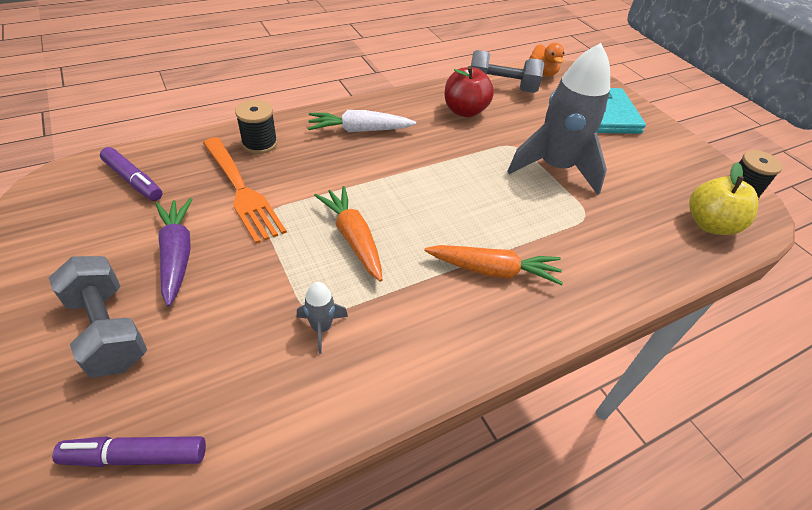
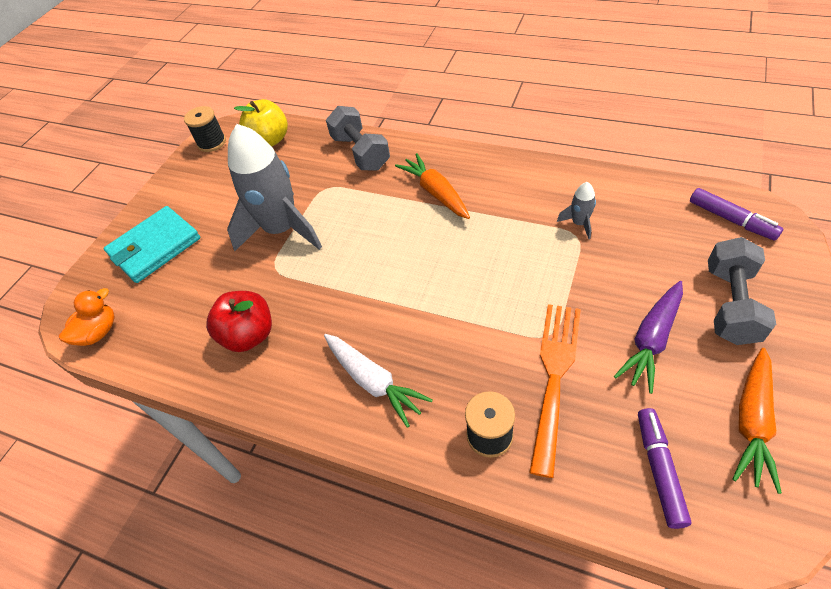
camera: 120 degrees left, 5 degrees up
orange carrot [314,186,382,282] -> orange carrot moved to [732,348,782,494]
grey dumbbell [471,50,544,93] -> grey dumbbell moved to [326,106,390,171]

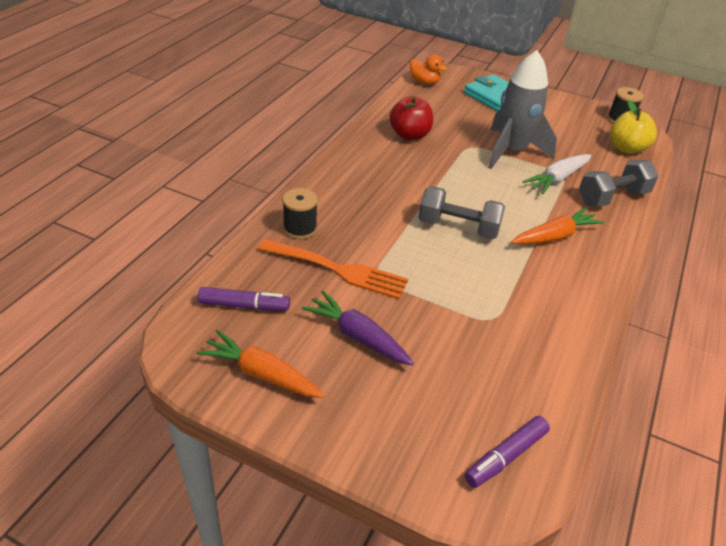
camera: 85 degrees right, 10 degrees down
white carrot [324,334,433,428] -> white carrot moved to [523,154,591,194]
grey rocket [557,182,596,239] -> none
grey dumbbell [708,237,776,345] -> grey dumbbell moved to [418,186,505,239]

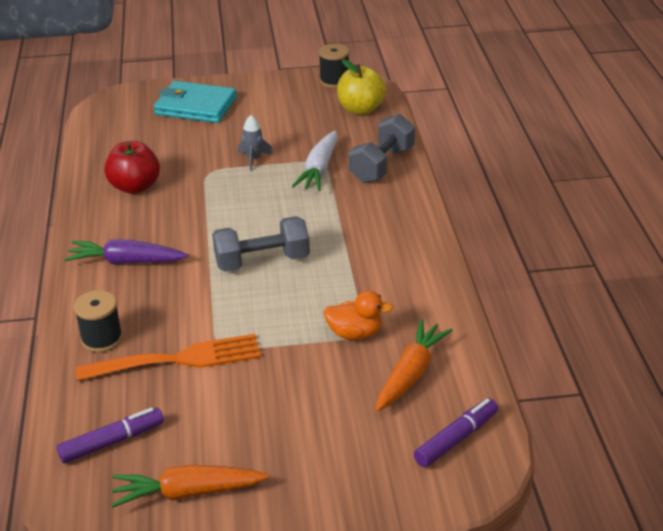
camera: 30 degrees left, 5 degrees down
purple carrot [302,290,414,366] -> purple carrot moved to [64,239,188,264]
orange duck [410,54,447,85] -> orange duck moved to [323,291,393,340]
purple marker [465,416,550,488] -> purple marker turned 150 degrees counterclockwise [414,398,498,467]
grey rocket [488,50,557,169] -> grey rocket [238,115,273,171], size x0.41
orange carrot [511,207,604,245] -> orange carrot moved to [376,319,453,412]

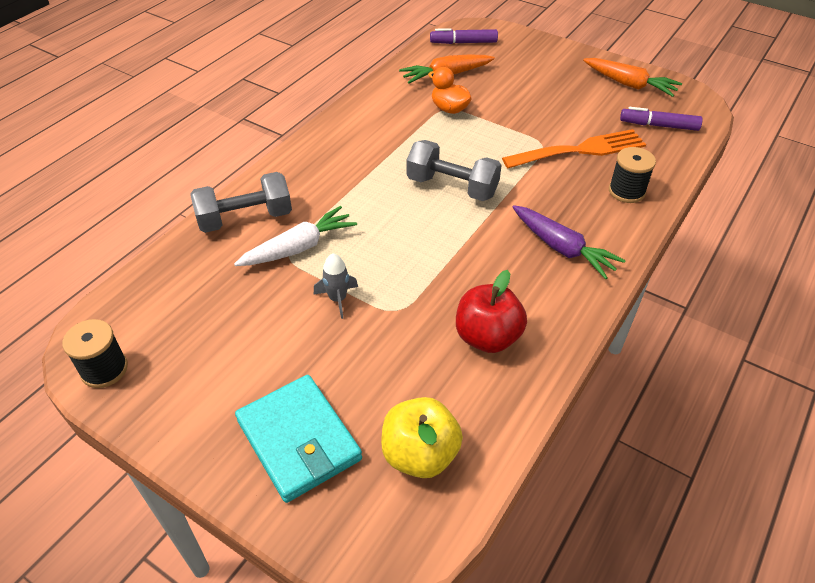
camera: 140 degrees left, 10 degrees up
orange fork [76,334,261,381] -> orange fork turned 135 degrees clockwise [502,129,646,168]
yellow apple [337,59,386,115] -> yellow apple moved to [381,397,463,478]

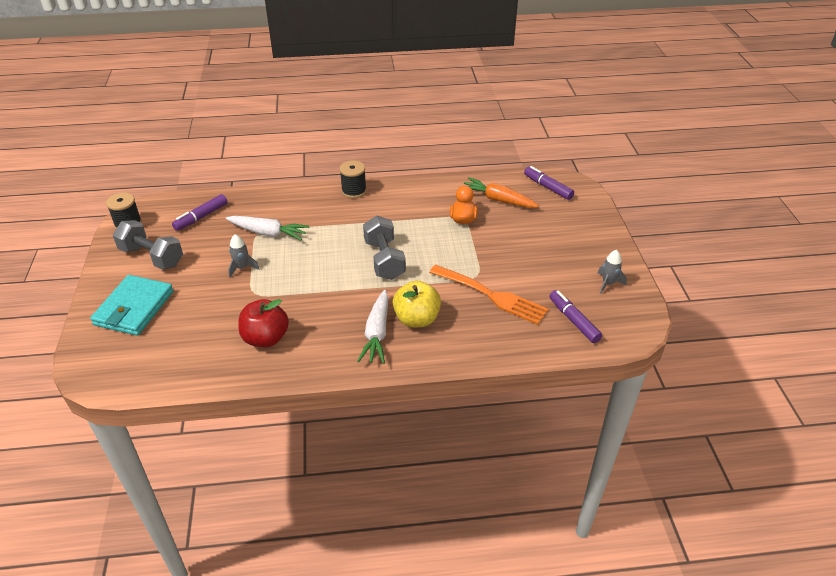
camera: 50 degrees right, 5 degrees down
grey dumbbell [191,172,292,233] -> grey dumbbell moved to [113,220,183,269]
yellow apple [381,397,463,478] -> yellow apple moved to [393,281,441,327]
purple carrot [513,205,626,279] -> white carrot [357,290,388,364]
orange carrot [583,58,682,97] -> grey rocket [598,250,627,294]
black spool [609,147,656,203] -> black spool moved to [340,161,367,198]
none -> purple marker [172,194,227,231]

